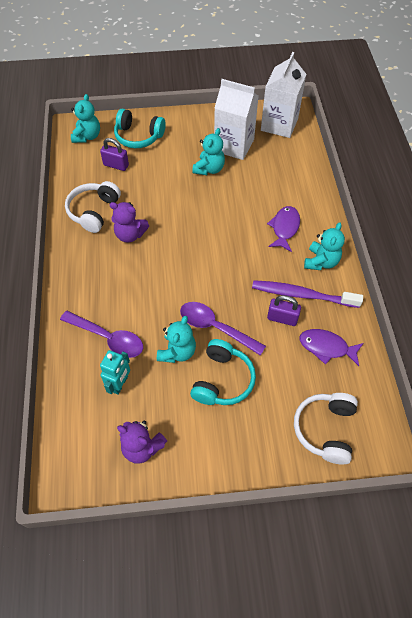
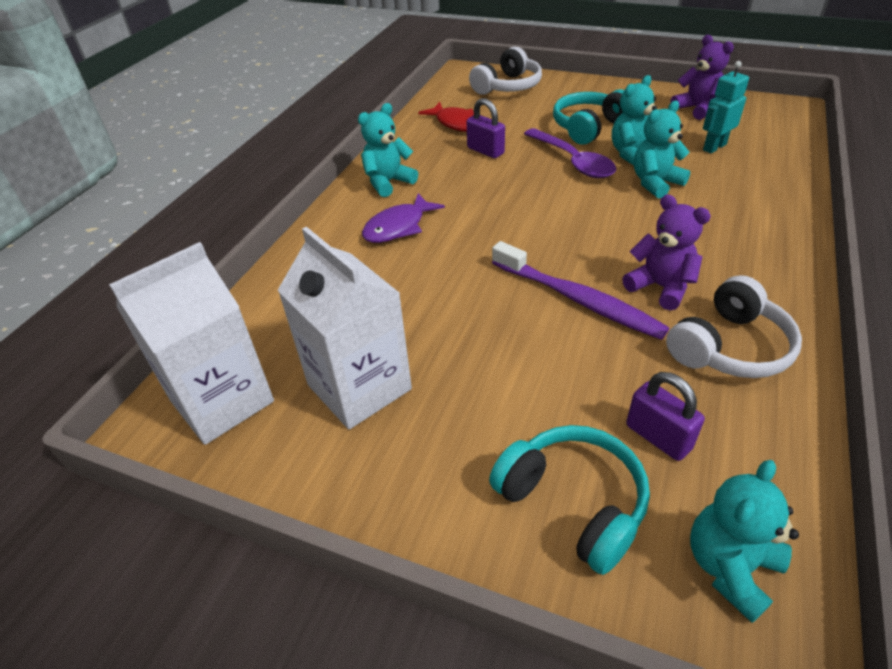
camera: 150 degrees left, 15 degrees down
purple spoon [60,311,143,358] -> none
turquoise teddy bear [192,128,225,175] -> turquoise teddy bear moved to [634,101,691,199]
purple toothbrush [252,280,363,308] -> purple toothbrush moved to [492,241,669,340]
purple fish [299,329,364,366] -> red fish [418,102,474,132]

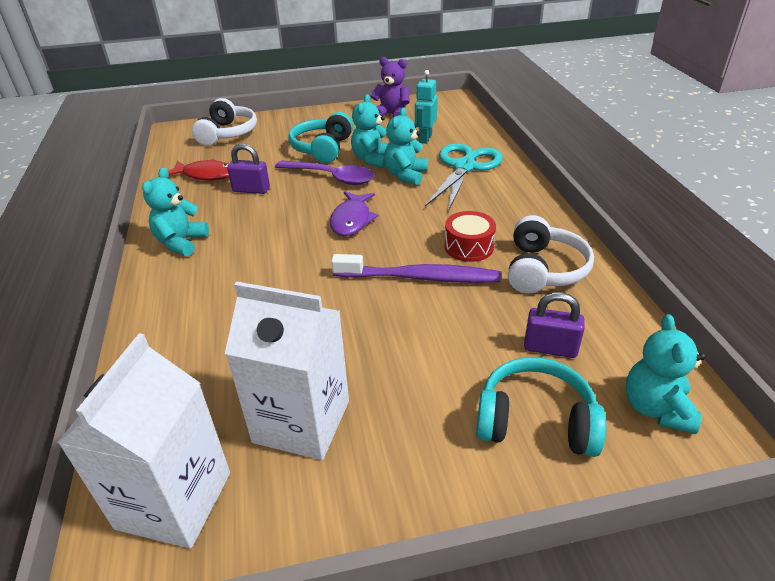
camera: 35 degrees left, 5 degrees down
purple fish [362,193,445,243] -> purple fish moved to [330,191,379,236]
purple teddy bear [622,195,711,311] -> red drum [444,211,496,262]
none -> turquoise scissors [425,143,503,211]

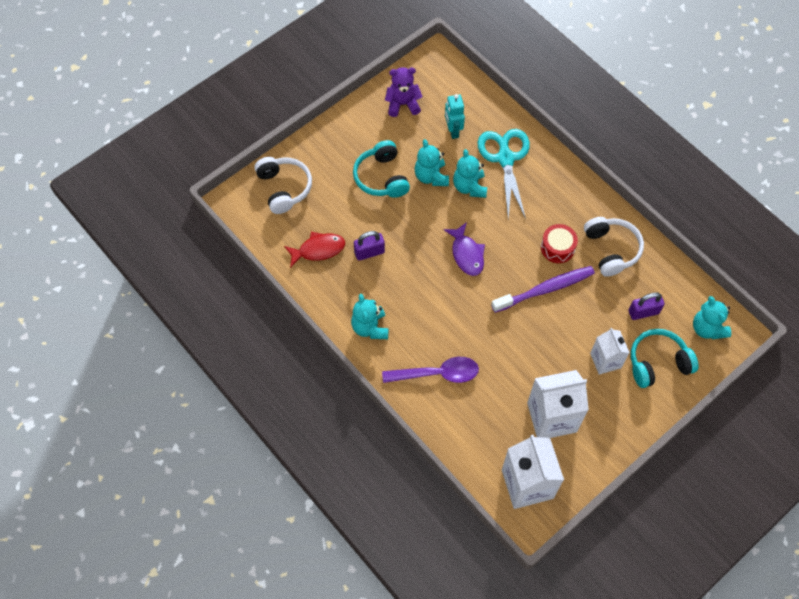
camera: 30 degrees left, 25 degrees up
purple spoon [275,160,375,185] -> purple spoon moved to [382,357,479,383]
none -> white carton [590,328,630,375]

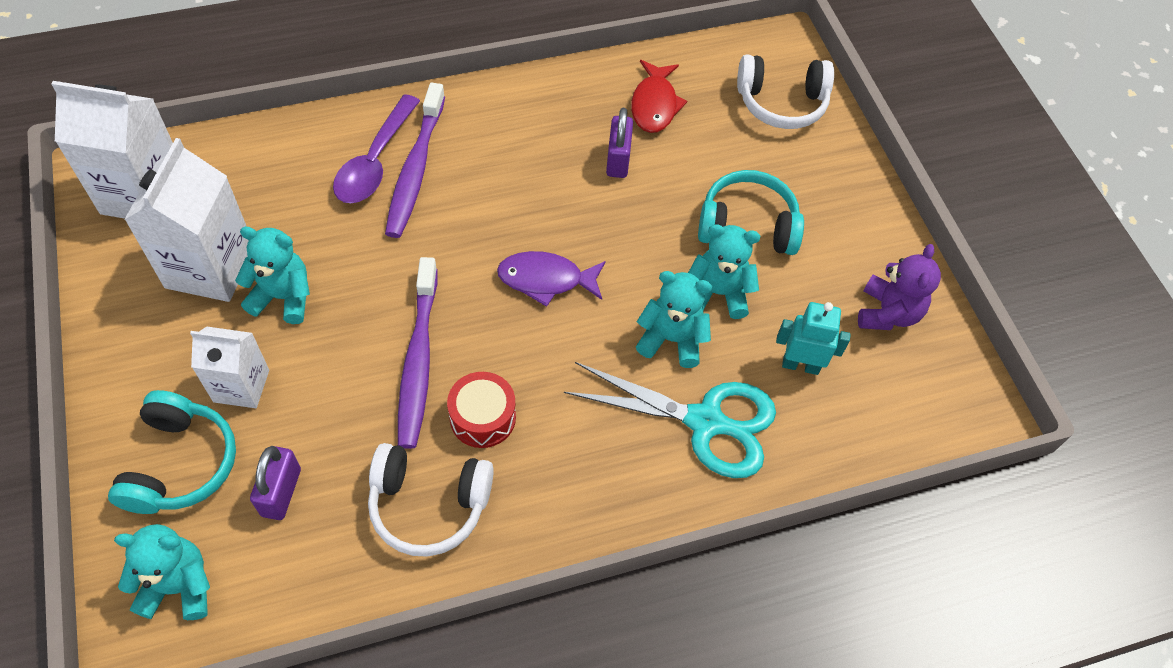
camera: 110 degrees right, 5 degrees down
turquoise teddy bear [351,294,389,339] -> turquoise teddy bear moved to [235,227,310,324]
none -> purple toothbrush [385,83,445,238]

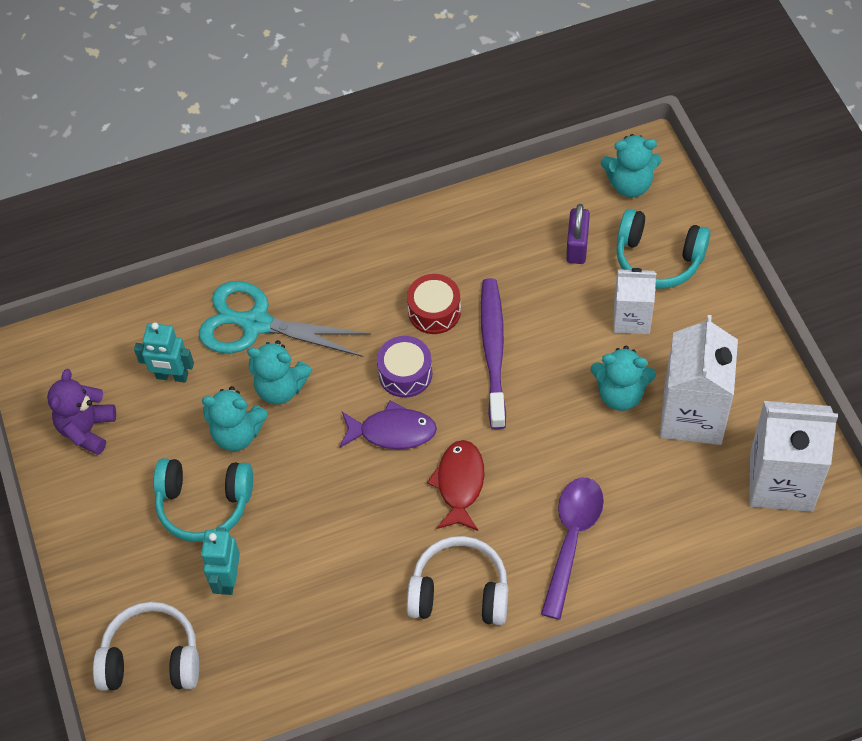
camera: 175 degrees left, 0 degrees up
turquoise headphones [108,390,236,514] -> turquoise headphones turned 75 degrees counterclockwise [616,209,711,289]
white headphones [368,443,494,557] -> white headphones moved to [407,536,508,625]
purple toothbrush [385,83,445,238] -> none
purple padlock [606,108,633,178] -> none
red fish [631,60,687,133] -> red fish moved to [427,440,485,531]
none -> turquoise robot [201,527,240,595]
none -> purple drum [377,336,432,398]

